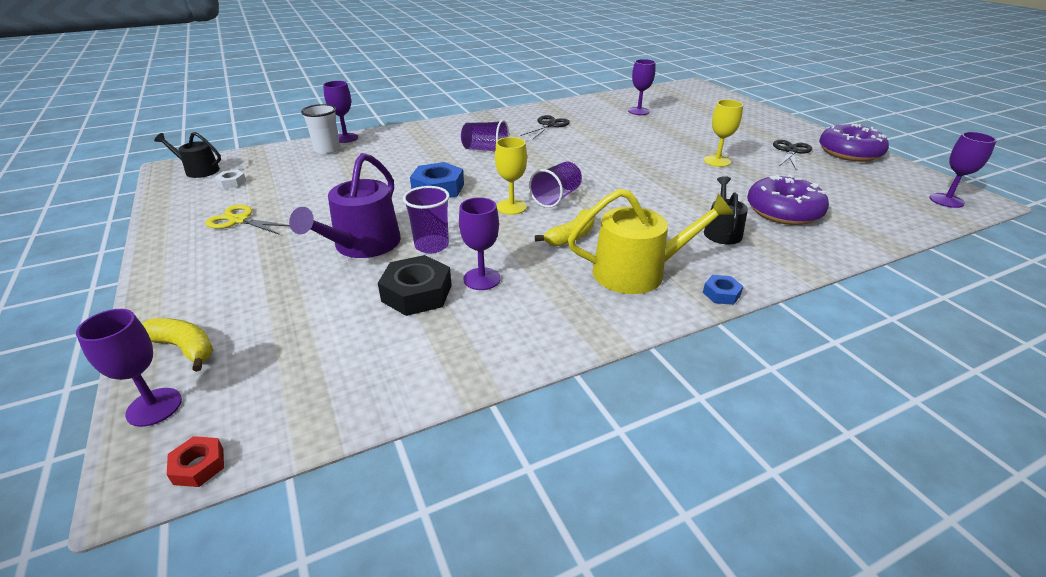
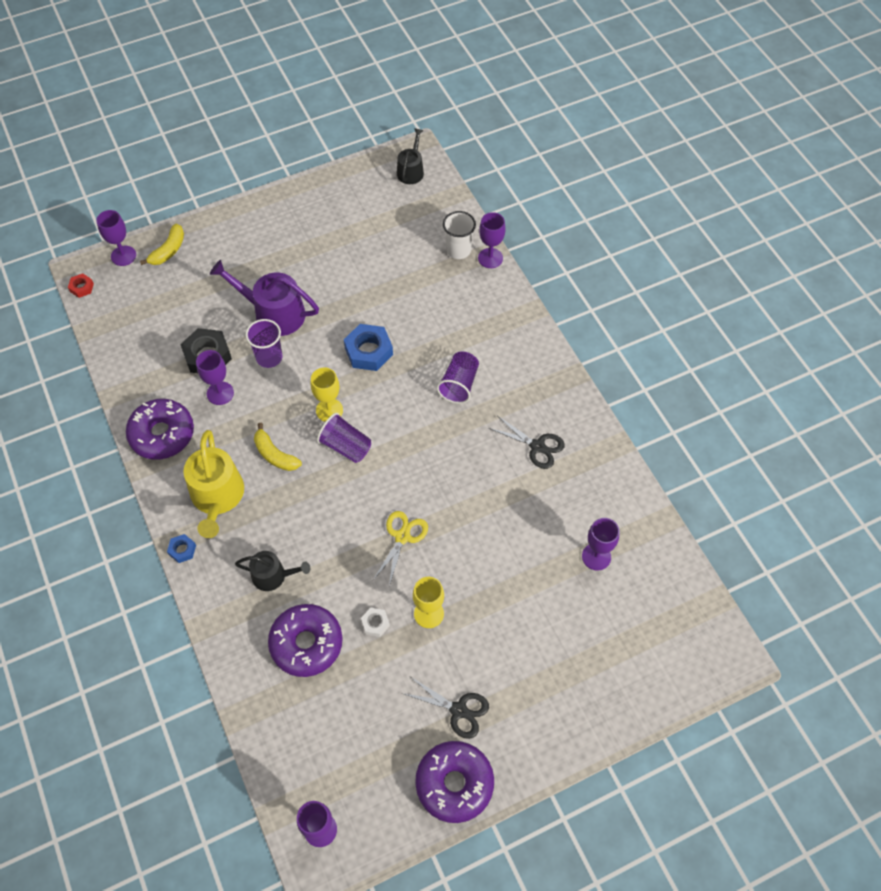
camera: 90 degrees right, 25 degrees up
yellow scissors [205,204,290,234] -> yellow scissors moved to [373,511,428,586]
white nut [215,170,246,189] -> white nut moved to [361,608,390,637]
none -> purple donut [126,399,194,460]

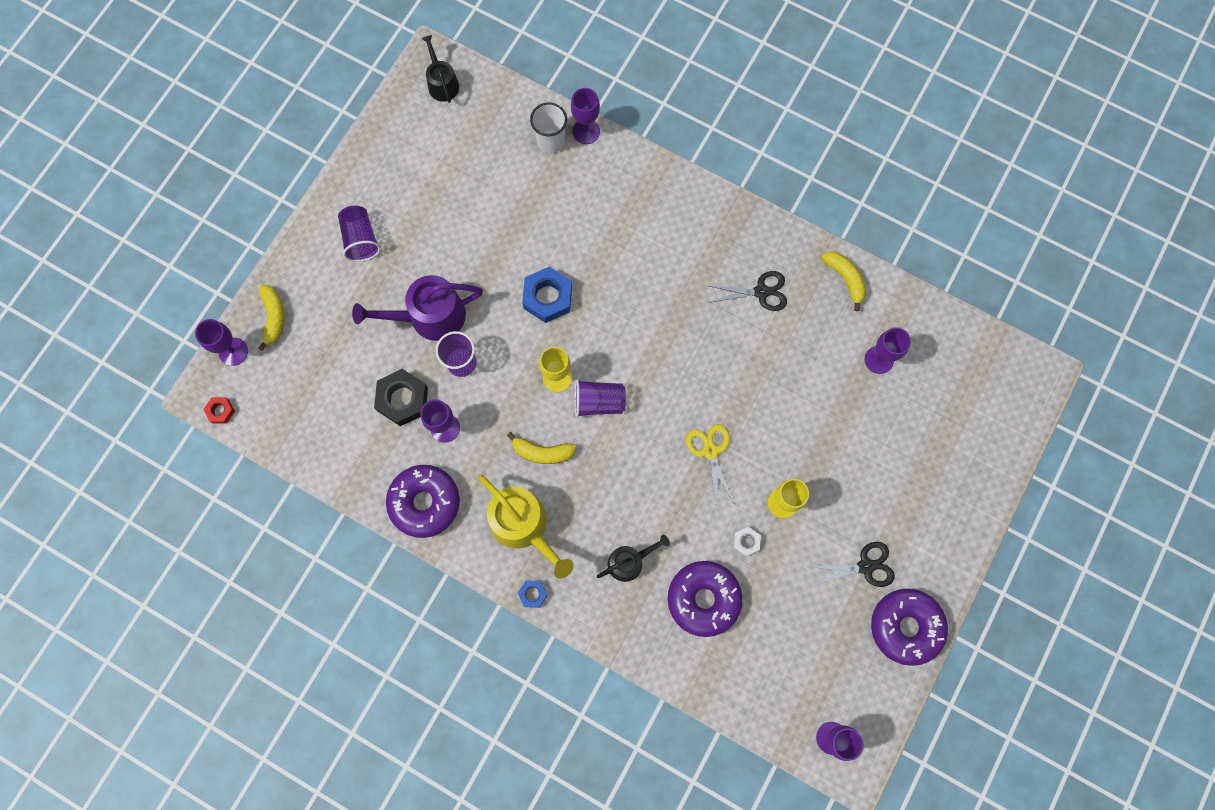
camera: 35 degrees left, 15 degrees up
purple cup [437,351,479,404] -> purple cup moved to [338,206,380,262]
none -> yellow banana [822,251,866,311]

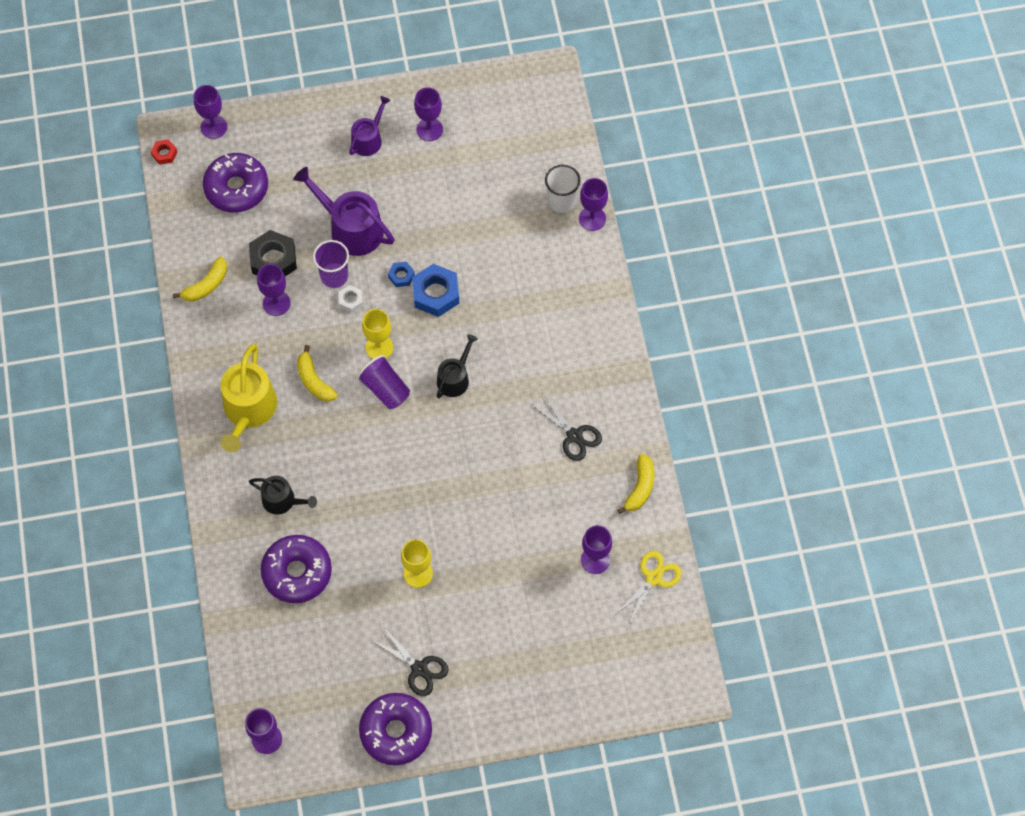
camera: 50 degrees right, 10 degrees down
yellow banana [258,285,285,351] -> yellow banana moved to [173,256,227,302]
purple cup [338,206,380,262] -> purple watering can [349,96,391,156]
purple donut [386,465,460,538] -> purple donut moved to [203,153,268,213]
black watering can [421,35,459,103] -> black watering can moved to [437,334,478,398]
blue nut [518,580,548,608] -> blue nut moved to [388,262,415,287]
yellow scissors [686,424,733,505] -> yellow scissors moved to [616,551,682,625]
white nut [733,527,761,557] -> white nut moved to [339,285,363,313]
none -> purple goblet [414,87,443,141]

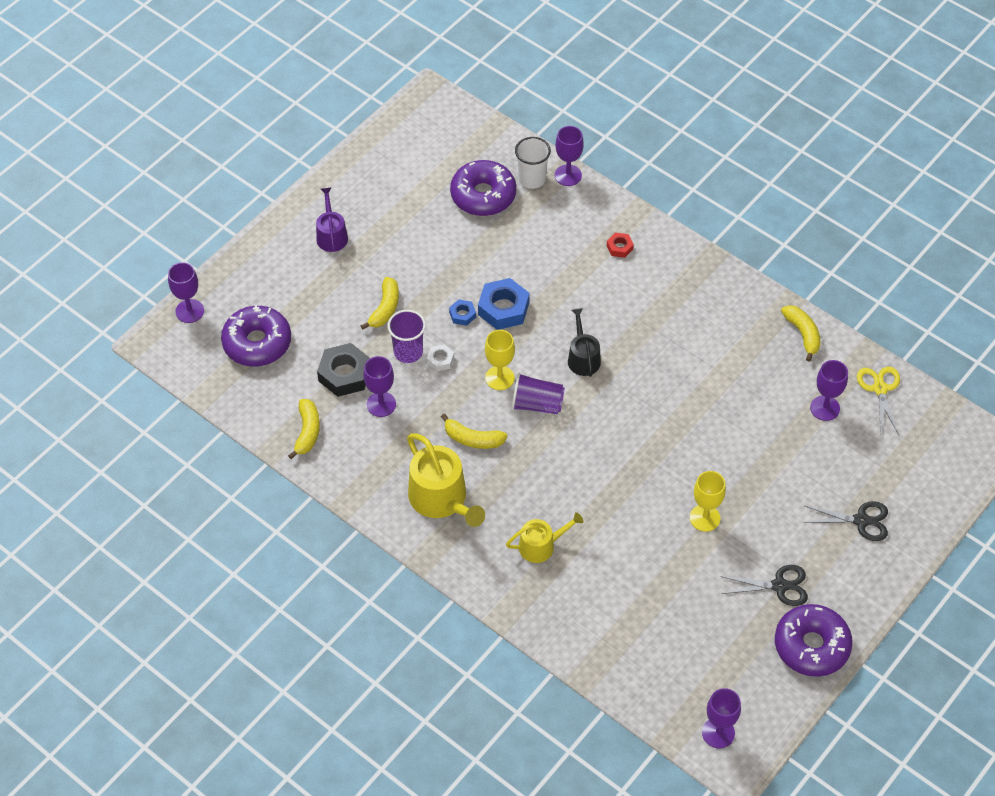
camera: 40 degrees left, 10 degrees down
red nut [151,139,177,165] -> red nut moved to [607,232,634,258]
black watering can [249,476,317,515] -> yellow watering can [506,512,583,563]
purple donut [260,535,332,603] -> purple donut moved to [450,160,516,216]
purple watering can [293,167,394,256] -> yellow banana [361,277,399,330]
purple goblet [414,87,443,141] -> none
black scissors [532,394,602,461] -> black scissors moved to [805,501,888,541]

